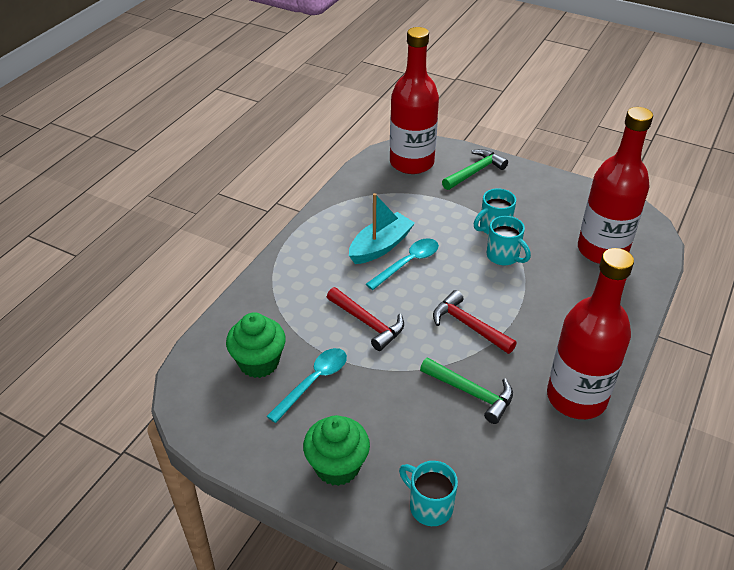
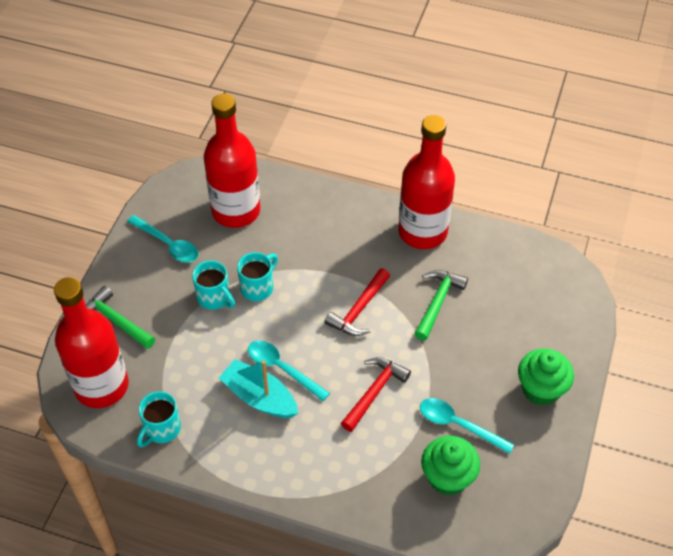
camera: 100 degrees left, 10 degrees up
turquoise mug [399,461,458,526] -> turquoise mug moved to [137,391,181,447]
none -> turquoise spoon [127,215,199,263]

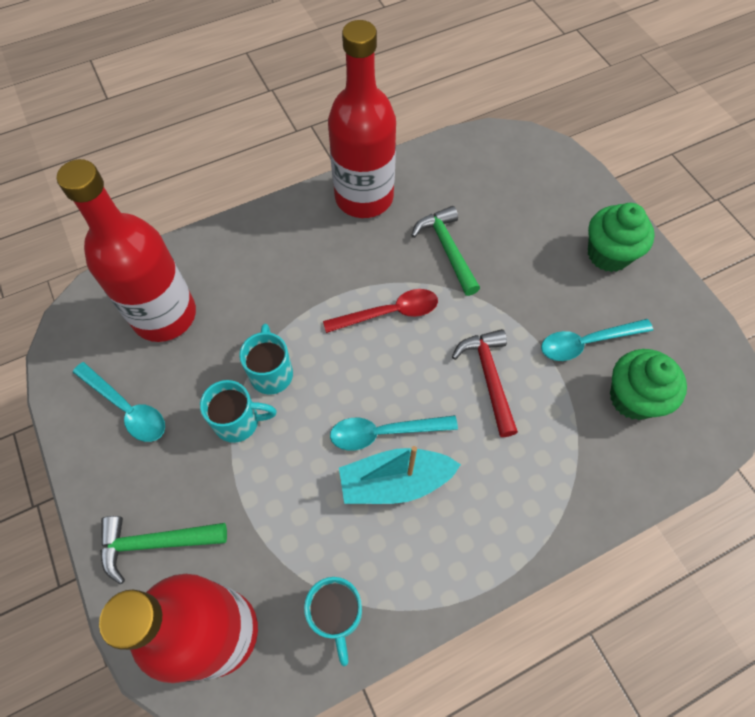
camera: 45 degrees left, 10 degrees up
turquoise spoon [127,215,199,263] -> turquoise spoon turned 45 degrees clockwise [73,362,165,442]
red hammer [325,268,390,336] -> red spoon [323,289,438,333]

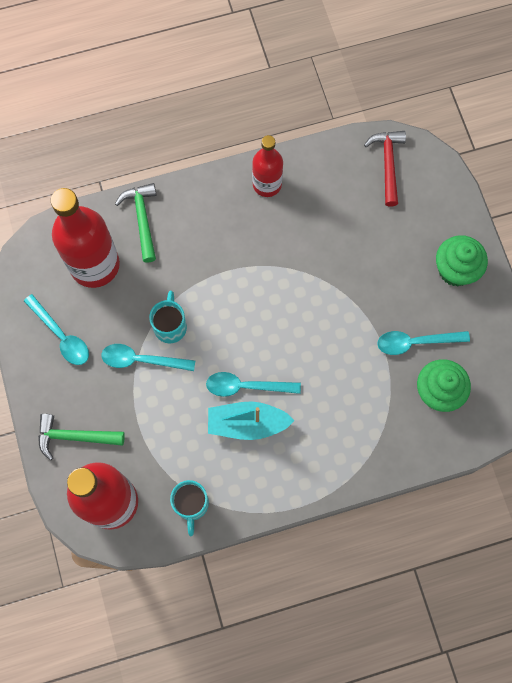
camera: 10 degrees right, 10 degrees up
turquoise mug [200,380,277,443] -> turquoise spoon [101,344,195,371]
red spoon [323,289,438,333] -> none
red bottle [328,20,396,218] -> red bottle [252,135,283,197], size x0.59
green hammer [411,206,480,296] -> green hammer moved to [115,183,156,263]
red hammer [452,329,518,437] -> red hammer moved to [364,131,406,207]

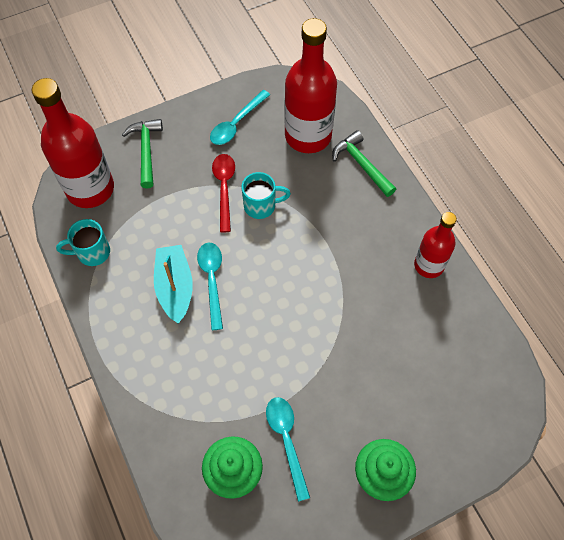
camera: 80 degrees right, 10 degrees down
turquoise spoon [101,344,195,371] -> red spoon [212,154,235,232]
green hammer [115,183,156,263] -> green hammer turned 105 degrees counterclockwise [332,130,396,197]
red hammer [364,131,406,207] -> none

